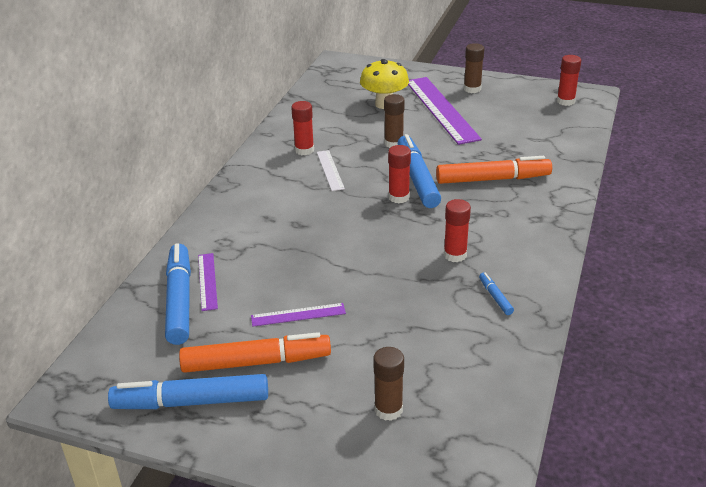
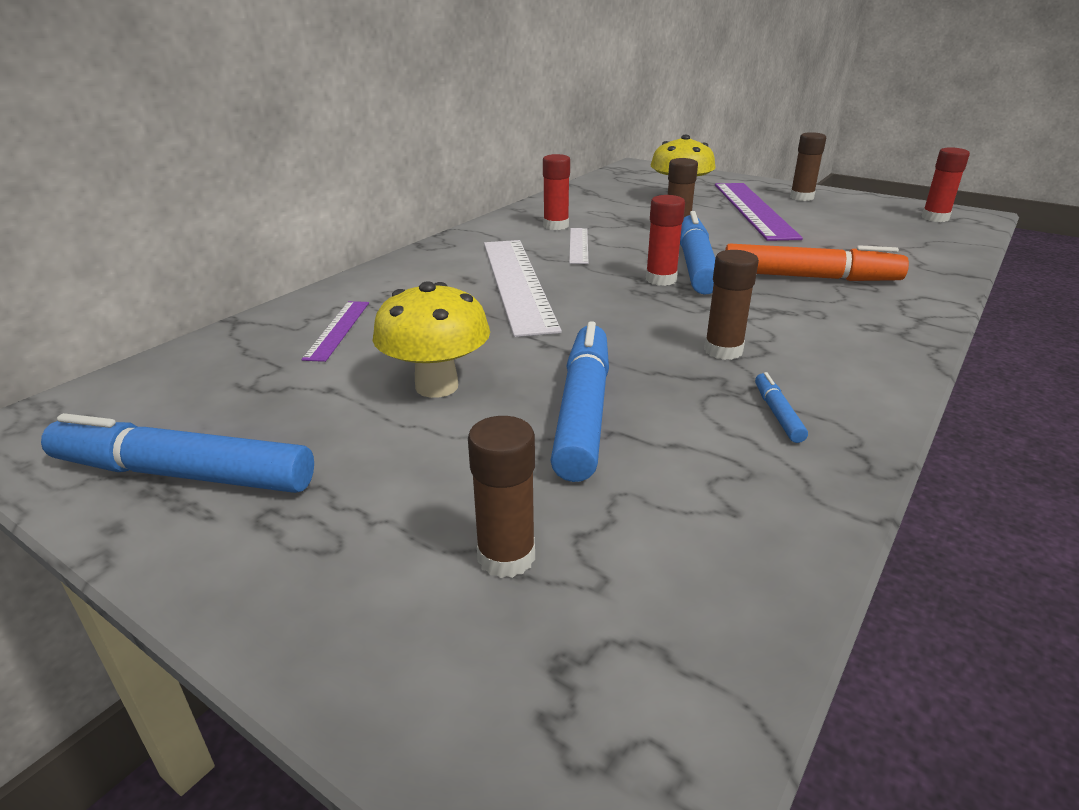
camera: 15 degrees right, 5 degrees down
blue marker [165,243,191,345] -> blue marker moved to [550,321,609,482]
orange marker [179,332,331,373] -> none
purple ruler [251,303,346,327] -> yellow mushroom [373,281,490,398]
red glue stick [444,199,471,262] -> brown glue stick [704,250,759,360]
none -> white ruler [484,240,562,337]

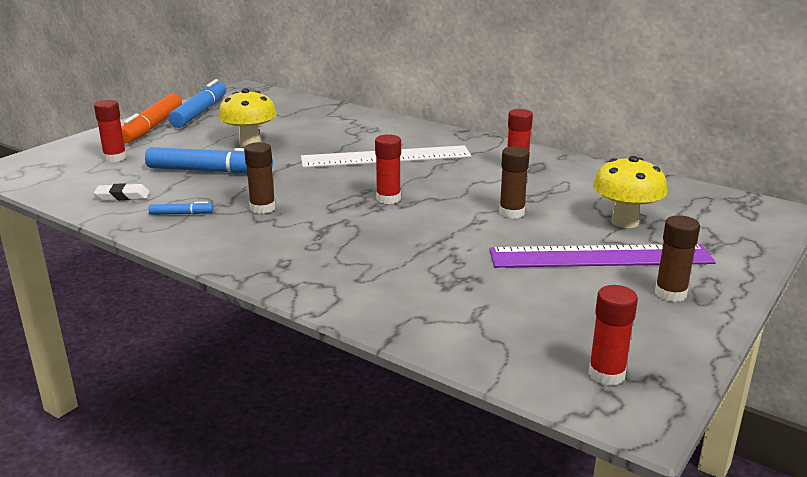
camera: 90 degrees right, 5 degrees down
purple ruler [302,301,369,362] -> none
brown glue stick [468,416,535,578] -> red glue stick [94,100,127,162]
white ruler [569,228,589,264] -> none
blue marker [680,211,715,295] -> none
orange marker [725,244,909,281] -> orange marker moved to [121,94,182,143]
none -> white eraser [94,183,150,201]

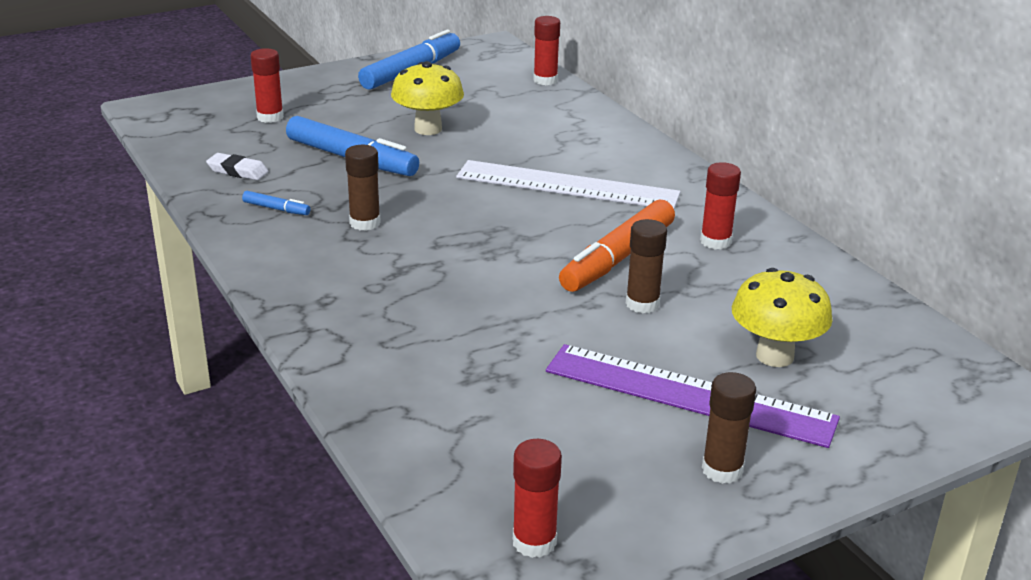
camera: 25 degrees right, 5 degrees up
orange marker [121,94,182,143] -> orange marker moved to [559,200,675,292]
red glue stick [375,134,401,204] -> red glue stick moved to [533,16,560,85]

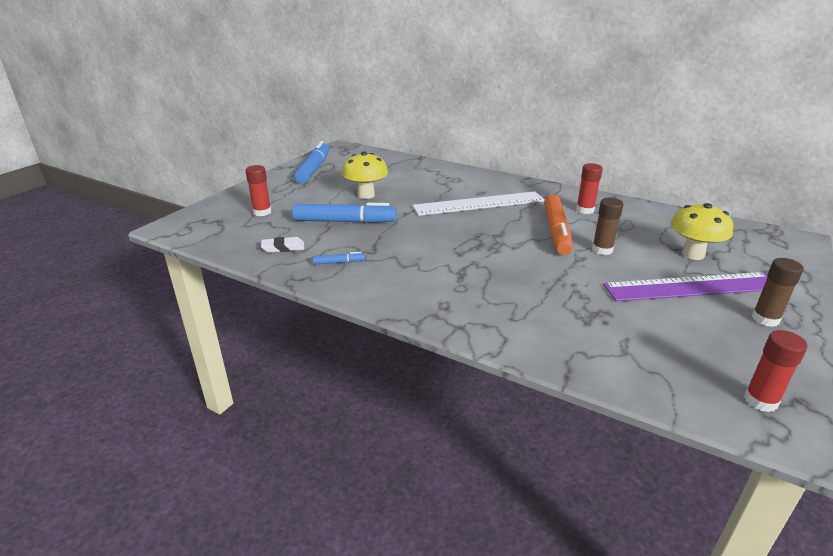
camera: 30 degrees left, 0 degrees up
brown glue stick [345,145,381,231] -> none
red glue stick [533,16,560,85] -> none

